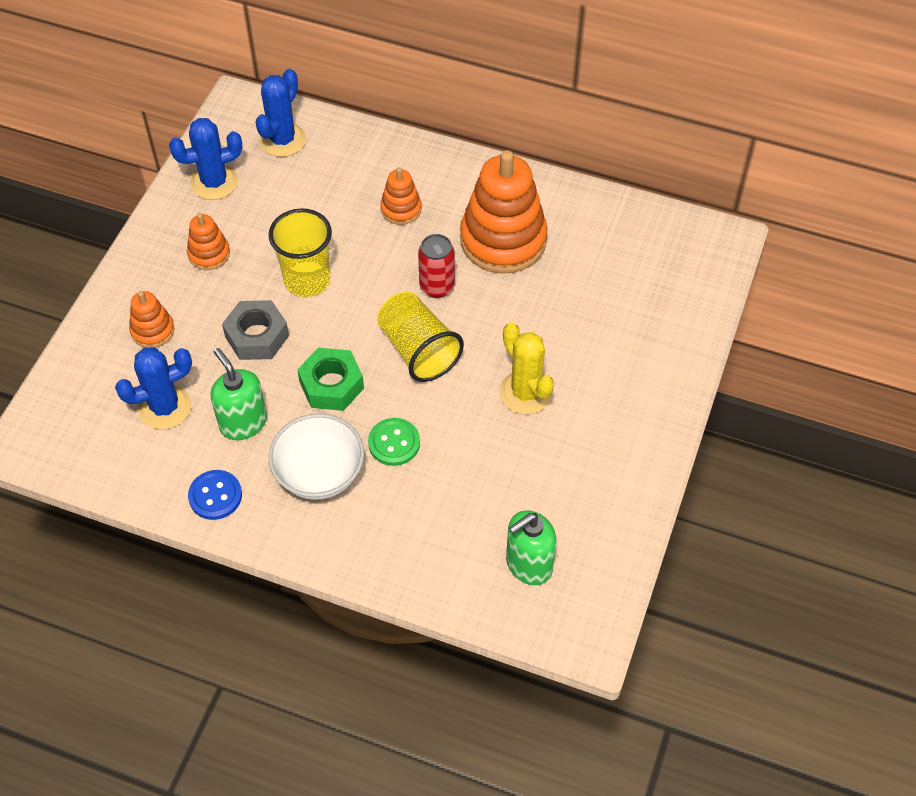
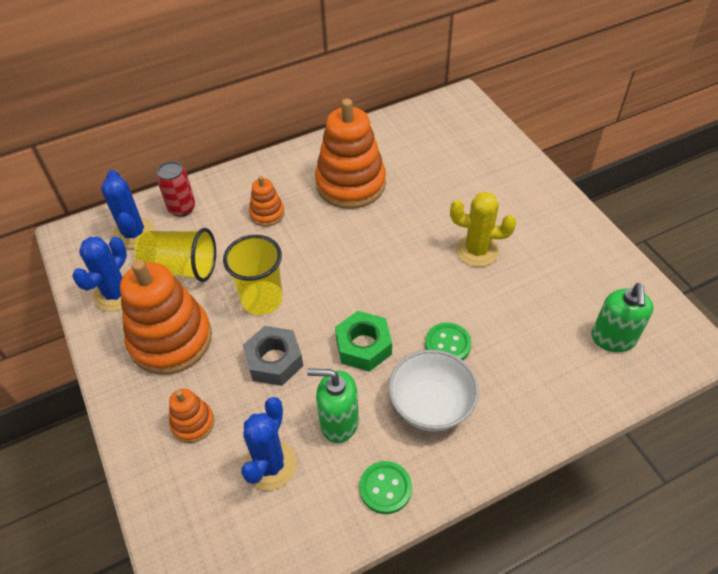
camera: 45 degrees left, 5 degrees down
orange stacking toy [187,213,230,270] -> orange stacking toy [120,260,212,375], size x2.08
blue button [188,470,242,520] -> green button [359,461,412,514]
yellow cup [377,292,464,382] -> yellow cup moved to [135,228,216,282]
red can [418,234,455,298] -> red can moved to [157,161,195,217]

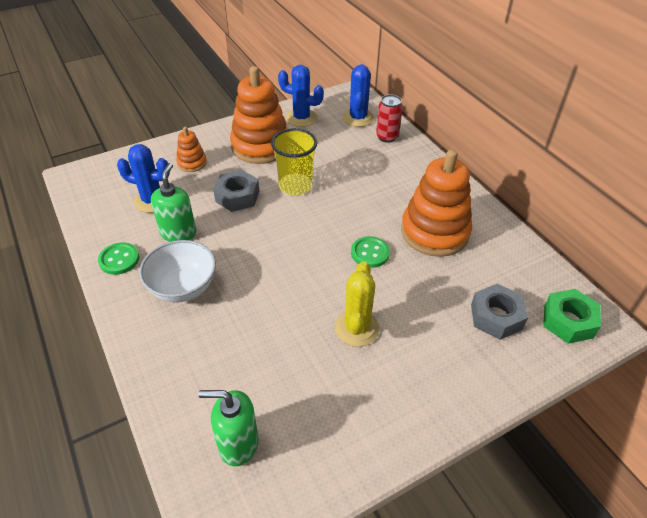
camera: 85 degrees right, 5 degrees down
blue cactus [101,170,155,249] -> blue cactus turned 60 degrees counterclockwise [343,64,374,127]
yellow cup [135,228,216,282] -> none
orange stacking toy [249,176,285,227] -> none
green nut [335,311,392,372] -> green nut moved to [543,289,601,344]
green button [425,322,471,360] -> green button moved to [351,236,390,268]
none -> grey nut [471,284,528,340]

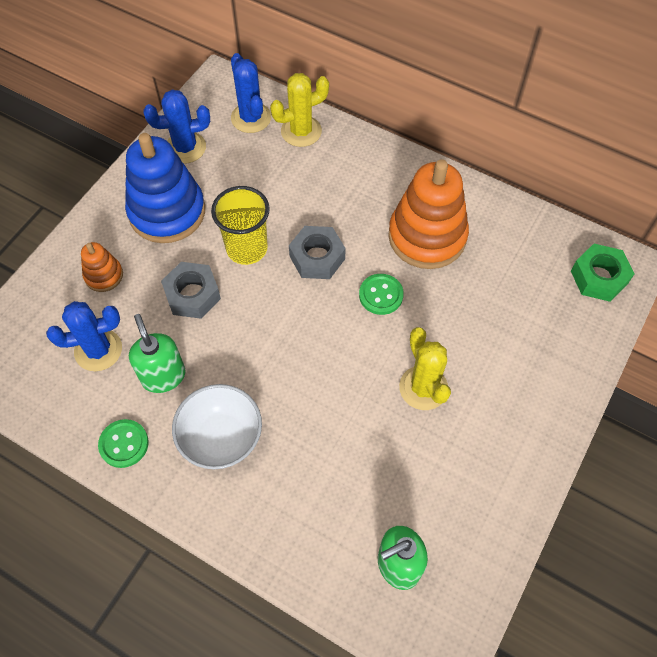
camera: 30 degrees left, 15 degrees up
orange stacking toy [230,66,288,164] -> blue stacking toy [125,133,205,243]
red can [376,94,403,143] -> yellow cactus [270,73,329,147]
grey nut [471,284,528,340] -> grey nut moved to [289,226,346,279]

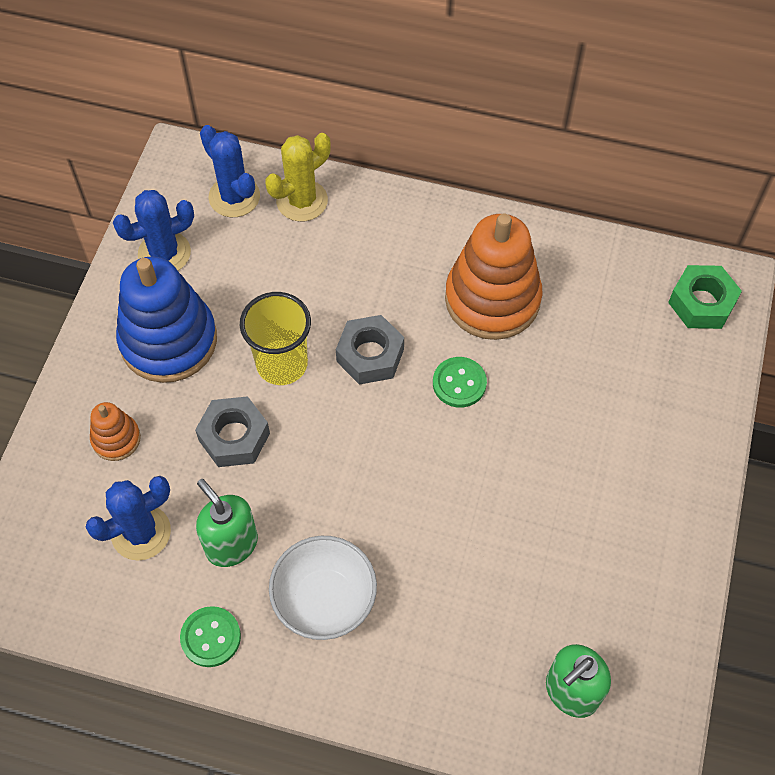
camera: 15 degrees left, 0 degrees up
yellow cactus [399,327,451,410] -> none

